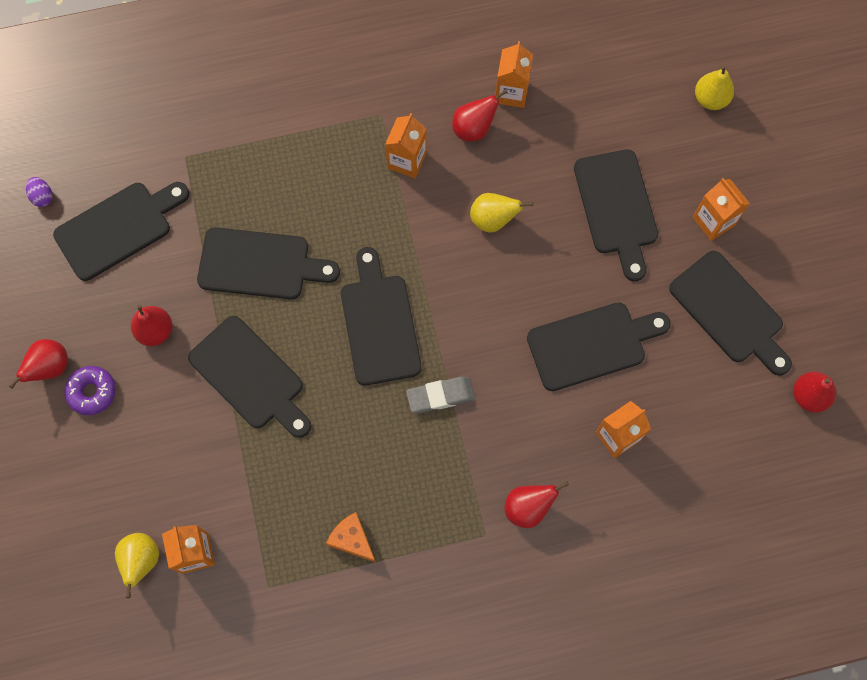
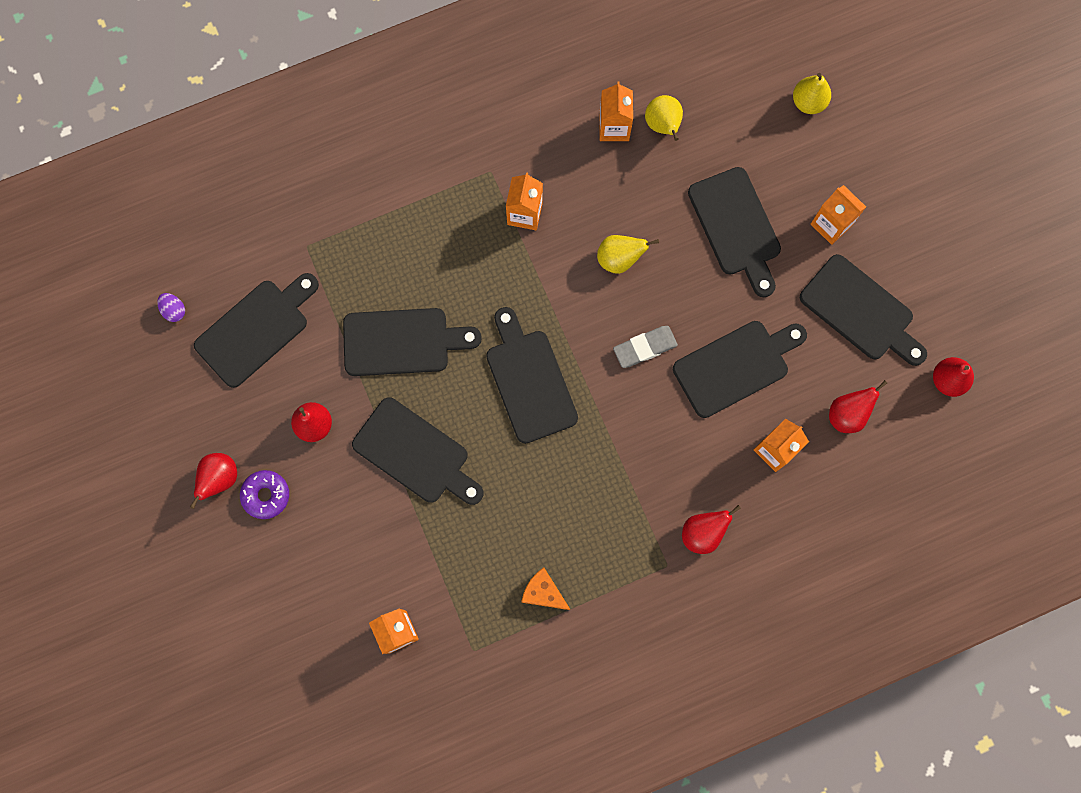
camera: 10 degrees left, 5 degrees up
yellow pear [115,533,159,598] -> yellow pear moved to [645,95,683,141]
grey eraser [406,377,475,413] -> grey eraser moved to [613,326,678,368]
red pear [452,89,507,142] -> red pear moved to [829,380,887,433]

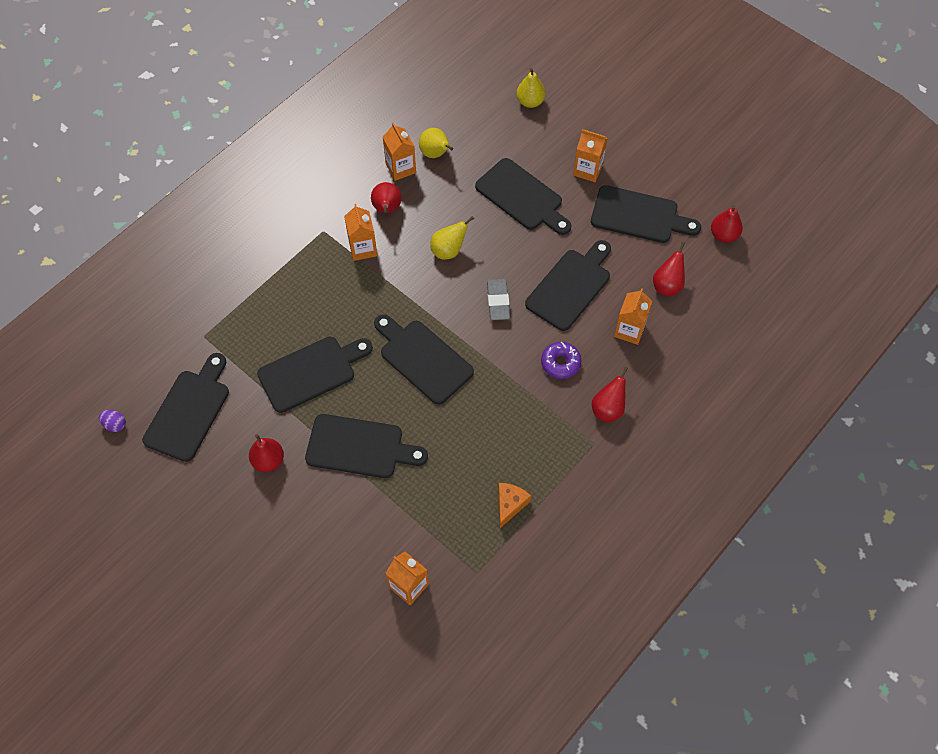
camera: 25 degrees left, 15 degrees down
red pear [190,453,237,509] -> red pear moved to [371,182,402,213]
purple donut [240,470,289,519] -> purple donut moved to [541,342,581,379]
orange cheese [521,567,571,610] -> orange cheese turned 105 degrees clockwise [498,483,531,528]
grey eraser [613,326,678,368] -> grey eraser turned 45 degrees counterclockwise [487,279,510,320]

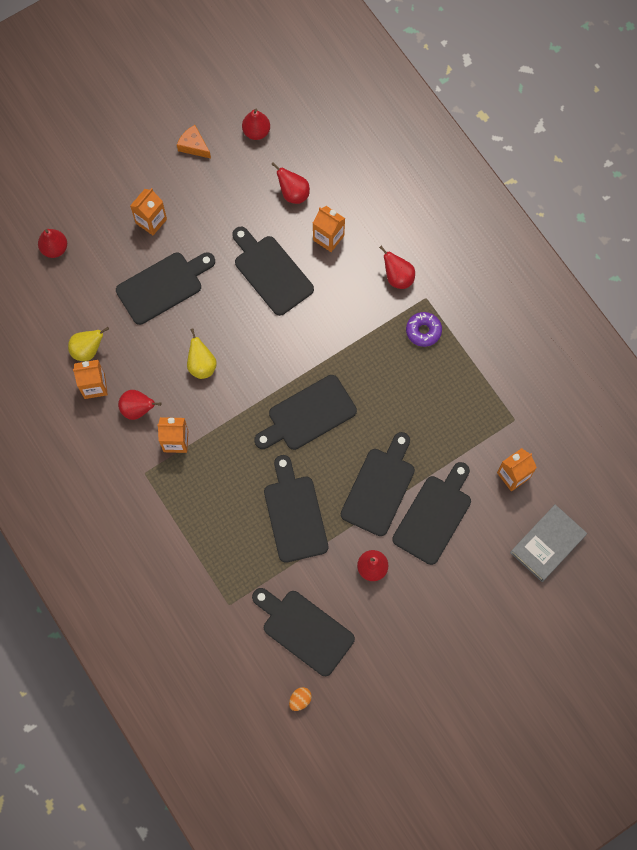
camera: 75 degrees left, 10 degrees up
purple egg [99,410,126,432] -> orange egg [289,687,312,711]
grey eraser [487,279,510,320] -> none
orange cheese [498,483,531,528] -> orange cheese moved to [177,125,211,159]
yellow pear [516,68,546,108] -> red pear [38,229,67,258]
purple donut [541,342,581,379] -> purple donut moved to [406,312,442,347]
black cutting board [591,185,701,243] -> black cutting board moved to [392,462,471,565]
none -> grey book [510,504,587,582]

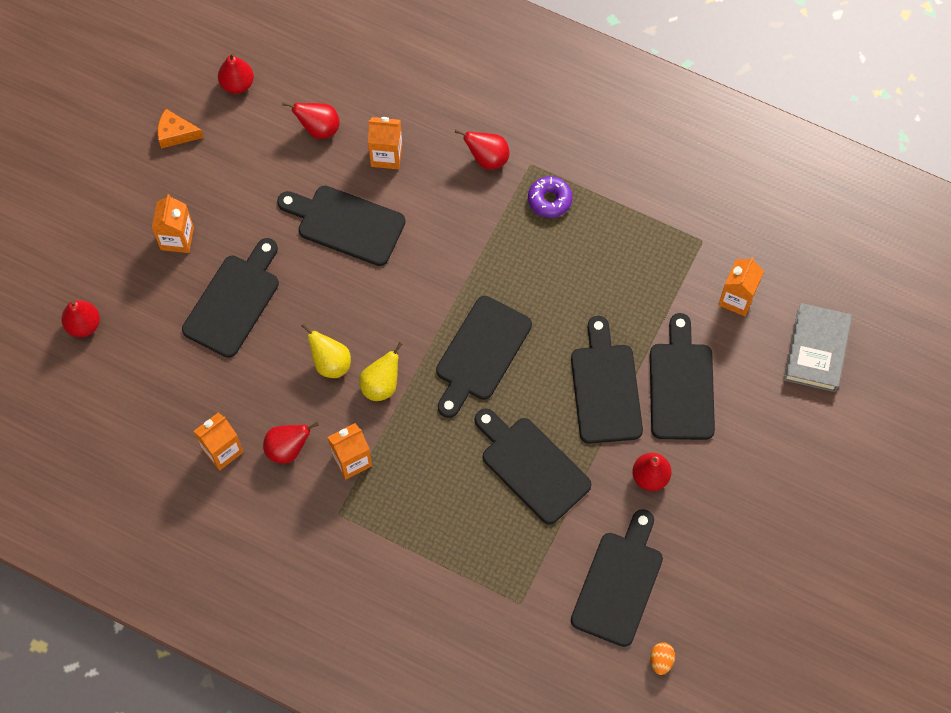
camera: 30 degrees left, 5 degrees down
yellow pear [68,327,109,361] -> yellow pear moved to [359,342,403,401]
black cutting board [252,588,355,676] -> black cutting board turned 105 degrees clockwise [571,509,663,647]

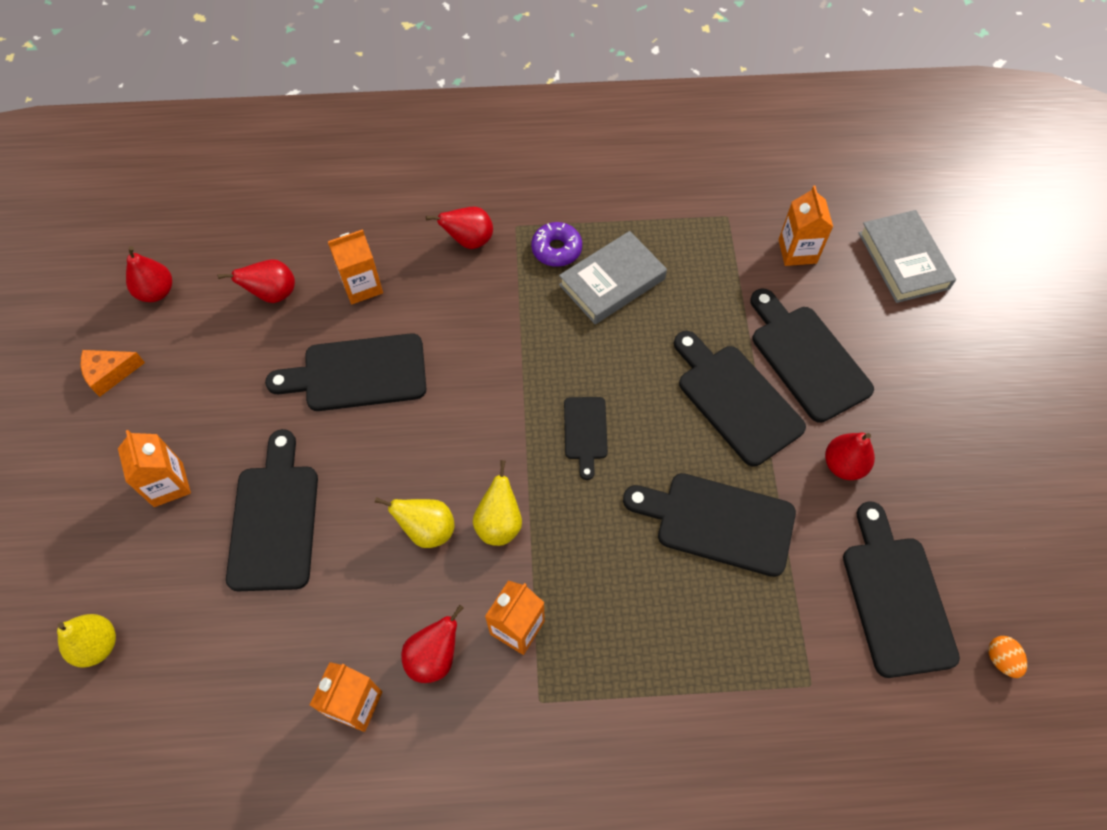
camera: 30 degrees left, 5 degrees down
red pear [61,300,100,337] -> yellow pear [57,614,116,668]
black cutting board [436,296,532,418] -> black cutting board [564,397,608,480], size x0.55
none -> grey book [559,231,667,324]

